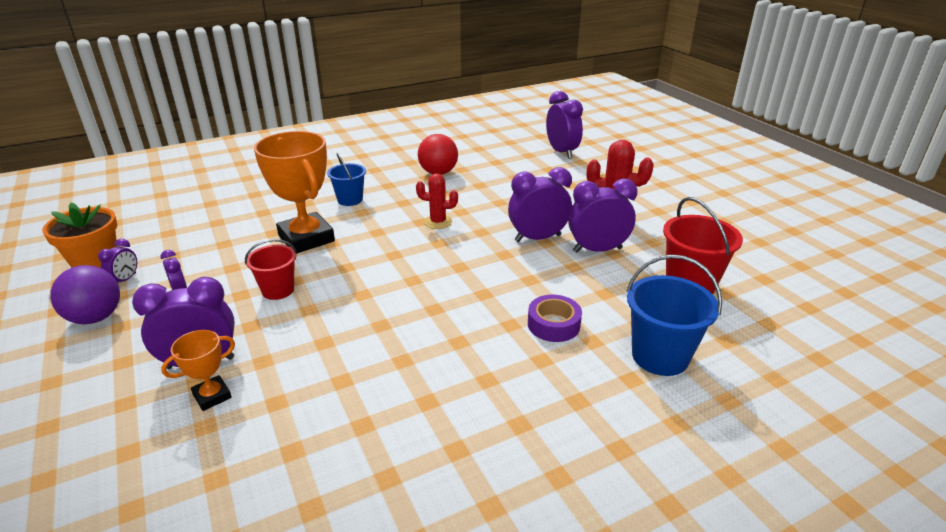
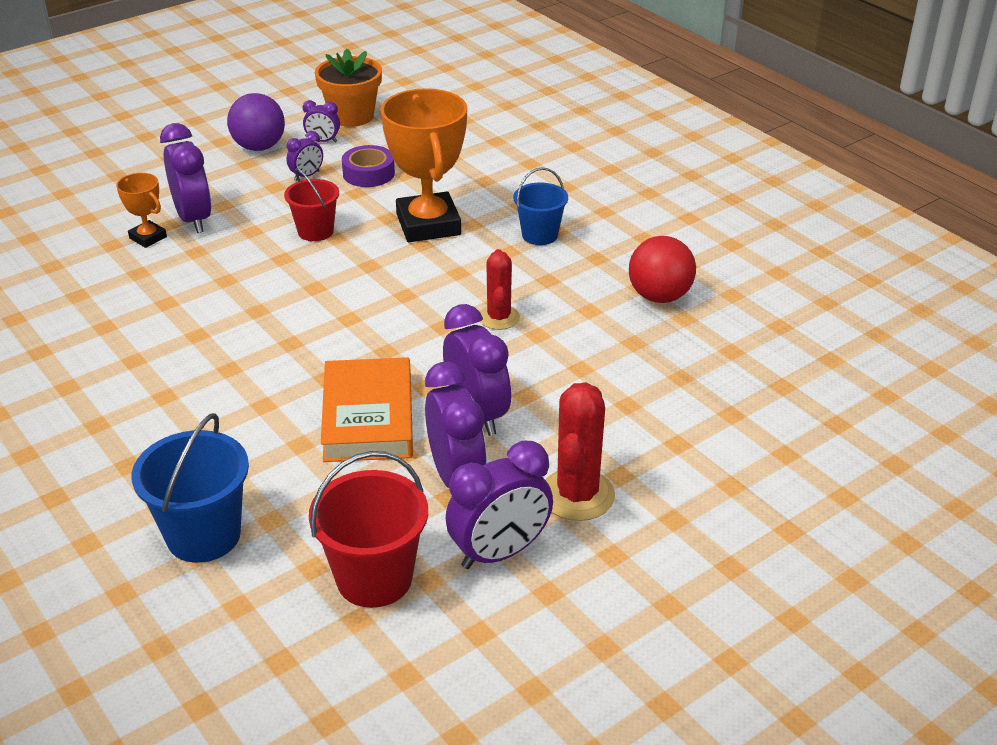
camera: 80 degrees right, 5 degrees up
orange trophy [254,131,335,253] -> orange trophy turned 60 degrees counterclockwise [381,88,467,242]
purple tape [528,295,582,342] -> purple tape moved to [342,145,395,187]
purple clock [546,91,583,159] -> purple clock moved to [446,441,553,569]
none -> orange book [321,357,413,462]

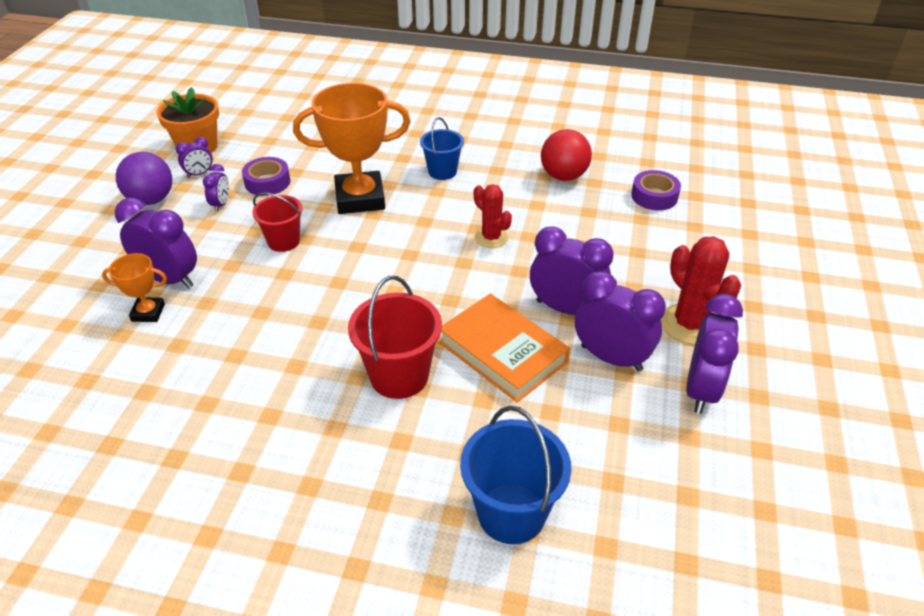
camera: 40 degrees left, 5 degrees up
red bucket [309,451,428,608] -> red bucket moved to [348,276,442,399]
orange trophy [381,88,467,242] -> orange trophy turned 45 degrees counterclockwise [293,83,411,214]
none -> purple tape [631,170,681,210]

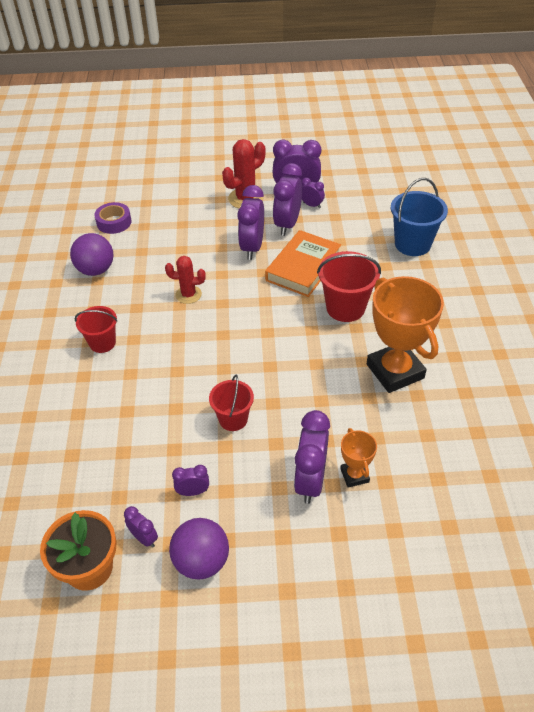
camera: 105 degrees left, 5 degrees up
purple tape [242,157,290,196] -> none
orange trophy [293,83,411,214] -> orange trophy moved to [367,276,444,393]
blue bucket [420,117,464,180] -> red bucket [75,306,118,353]
red cactus [474,184,512,248] -> red cactus turned 60 degrees clockwise [165,256,206,304]
red ball [541,129,592,181] -> purple ball [70,233,114,276]
none -> purple clock [301,178,325,208]

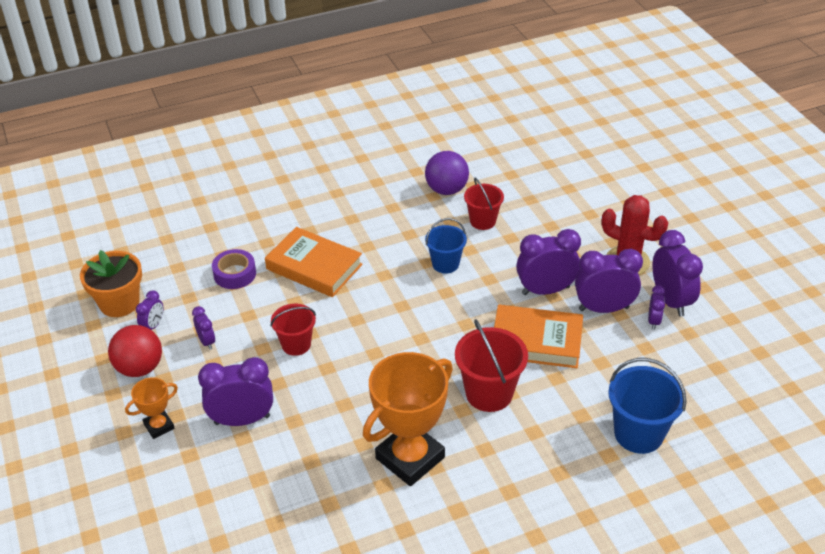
camera: 70 degrees right, 5 degrees down
red bucket [75,306,118,353] -> red bucket moved to [464,178,504,230]
purple tape [94,202,131,234] -> purple tape moved to [212,249,256,289]
red cactus [165,256,206,304] -> blue bucket [425,218,467,273]
purple ball [169,518,229,580] -> red ball [108,325,162,377]
orange trophy [340,428,377,488] -> orange trophy moved to [125,377,178,439]
none -> orange book [265,227,363,297]

